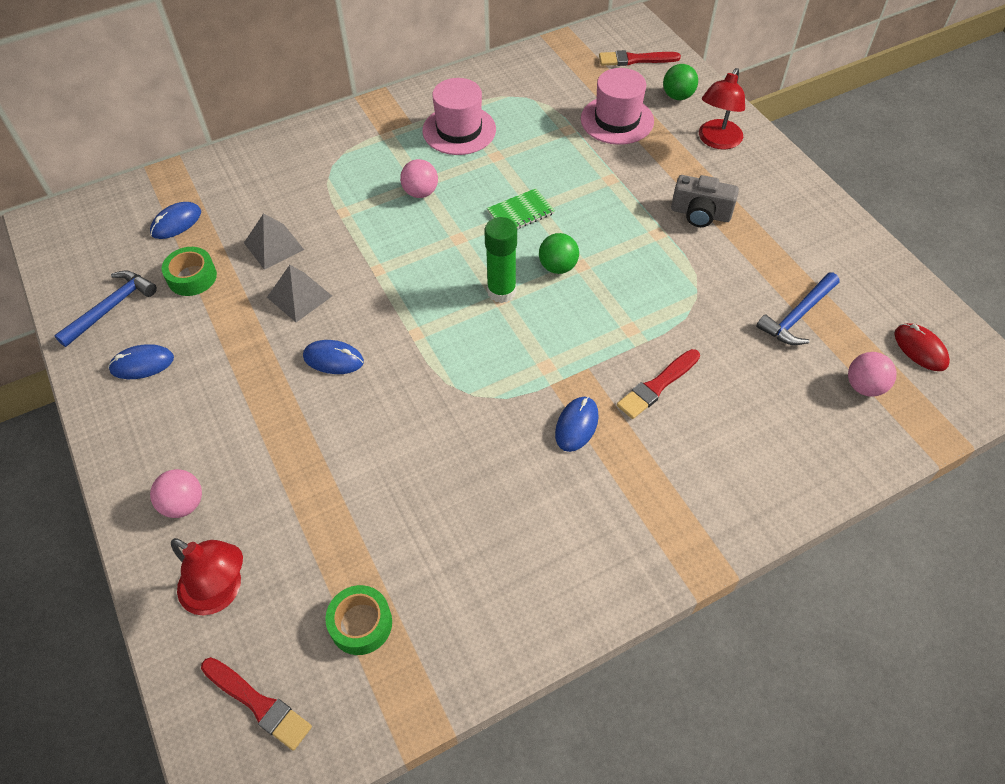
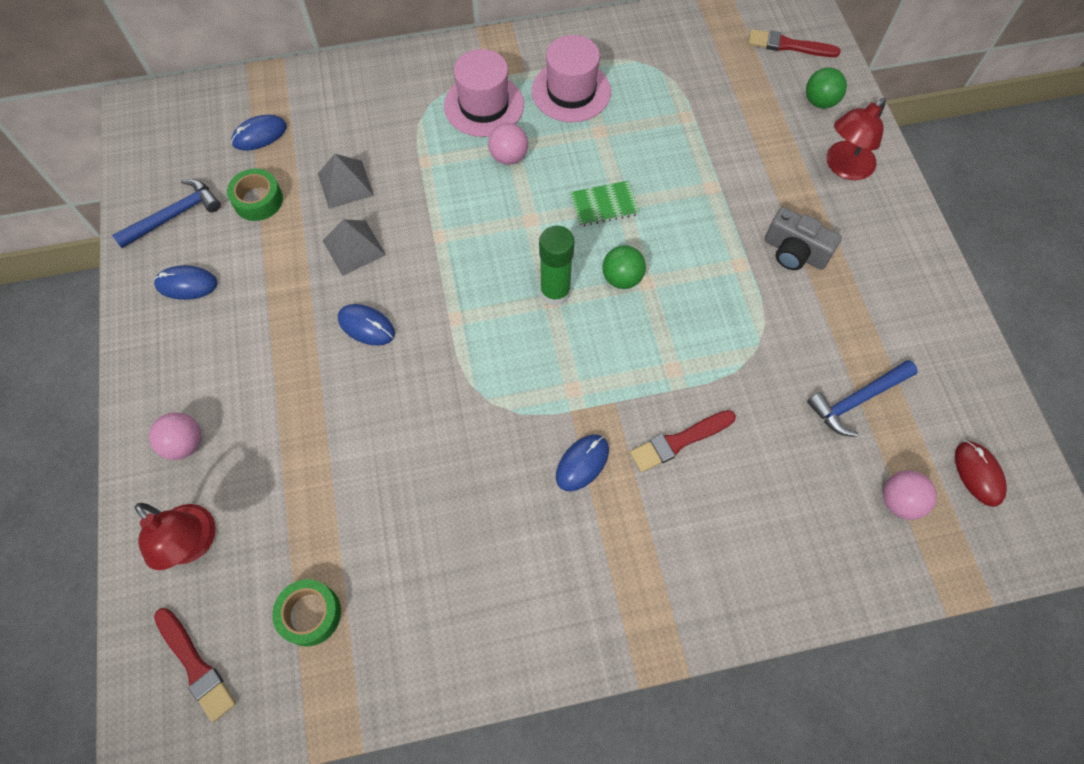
camera: 15 degrees right, 10 degrees up
pink hat [581,68,654,145] -> pink hat moved to [444,49,524,137]

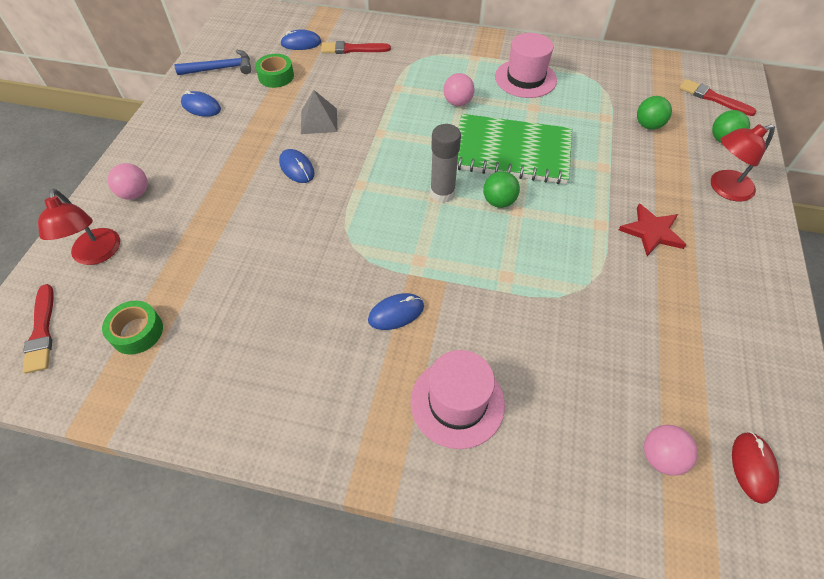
camera: 25 degrees right, 10 degrees down
grey pyramid [318,154,374,209] -> none
pink hat [444,49,524,137] -> pink hat moved to [410,350,505,449]
green glue stick [539,226,575,306] -> grey glue stick [430,124,461,203]
green notebook [570,181,640,226] -> green notebook [457,114,572,184], size x2.28
red brush [630,410,736,472] -> red brush moved to [321,41,391,54]
grey camera [765,207,842,270] -> red star [619,204,686,256]
blue hammer [807,360,918,437] -> none
none -> green ball [637,96,672,130]

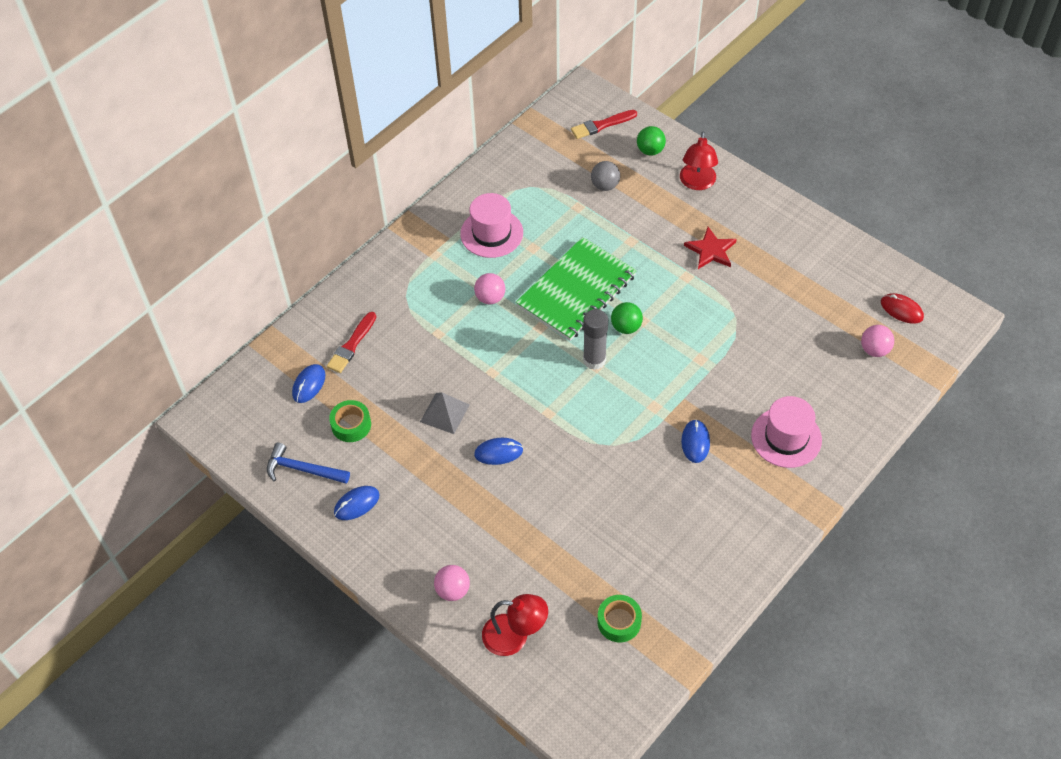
camera: 60 degrees left, 0 degrees up
red brush [23,284,54,374] -> none
blue hammer [175,50,251,75] -> blue hammer turned 90 degrees counterclockwise [267,443,350,484]
green ball [637,96,672,130] -> grey ball [591,161,620,191]

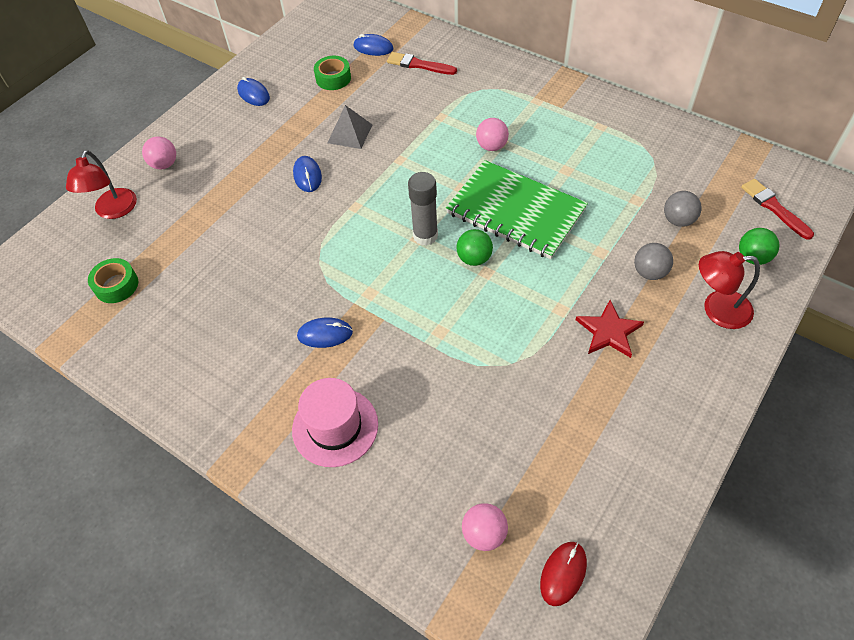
camera: 85 degrees right, 0 degrees up
blue hammer [267,443,350,484] -> none
pink hat [460,193,523,258] -> none
none -> grey ball [634,243,673,280]

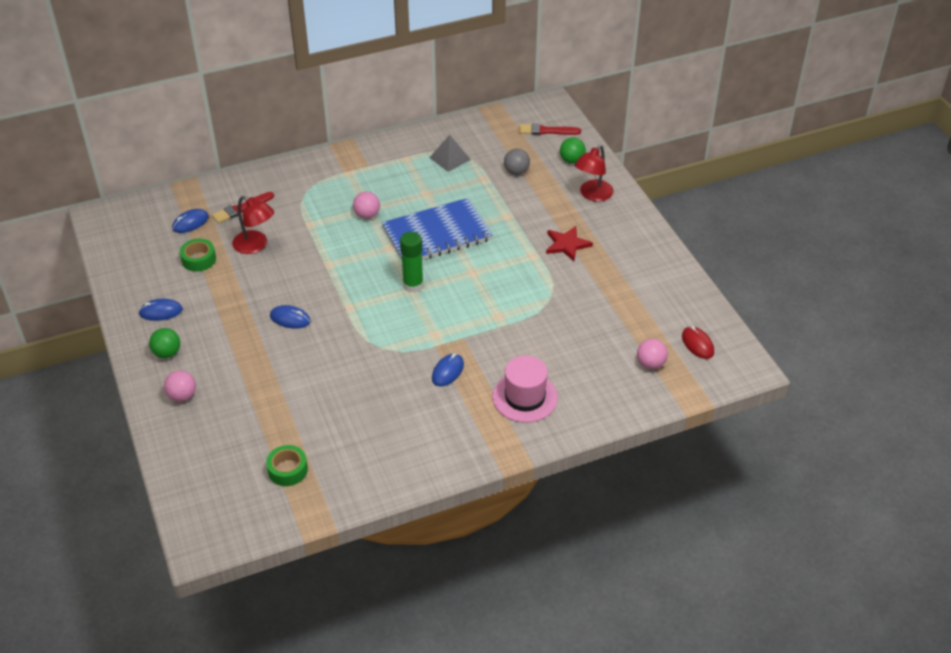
camera: 60 degrees left, 10 degrees down
red lamp [66,150,137,219] -> red lamp moved to [232,196,274,254]
grey pyramid [327,105,372,149] -> grey pyramid moved to [429,135,471,172]
grey glue stick [408,172,438,246] -> green glue stick [400,232,423,293]
green notebook [446,160,588,259] -> blue notebook [381,198,493,260]
green ball [457,229,493,266] -> green ball moved to [149,328,180,358]
grey ball [634,243,673,280] -> none

